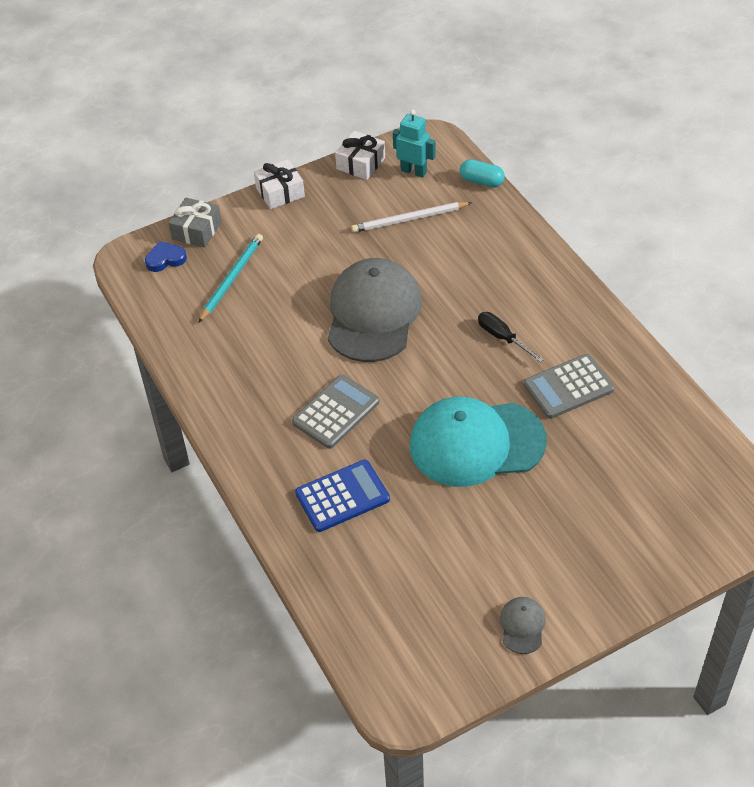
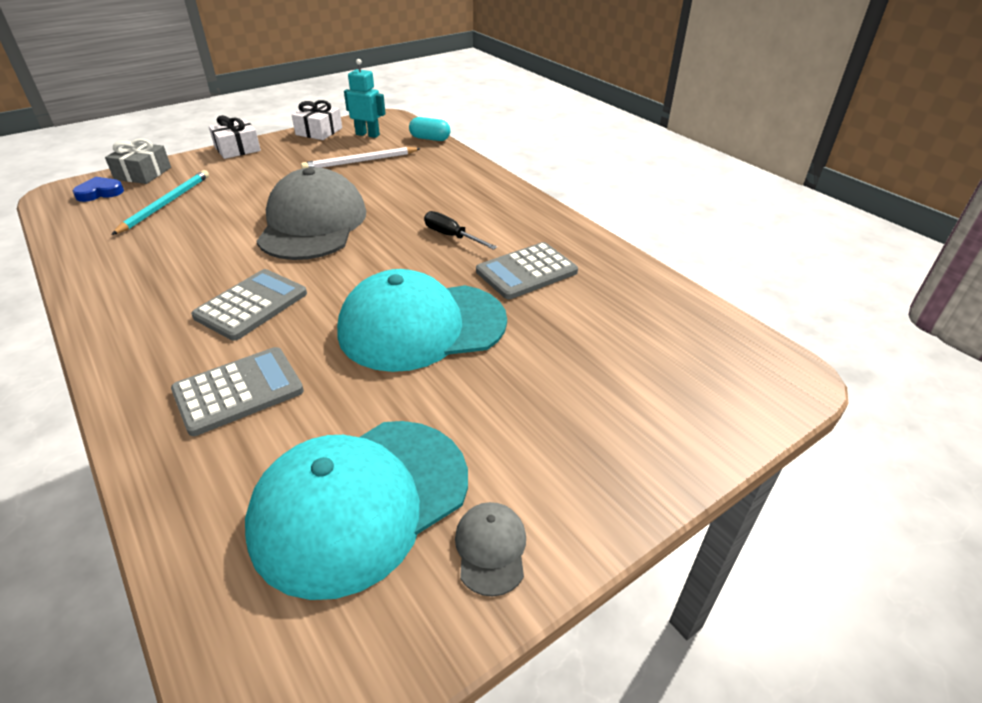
camera: 10 degrees left, 10 degrees down
blue calculator [295,460,390,532] -> grey calculator [171,347,304,436]
none -> turquoise cap [245,421,468,600]

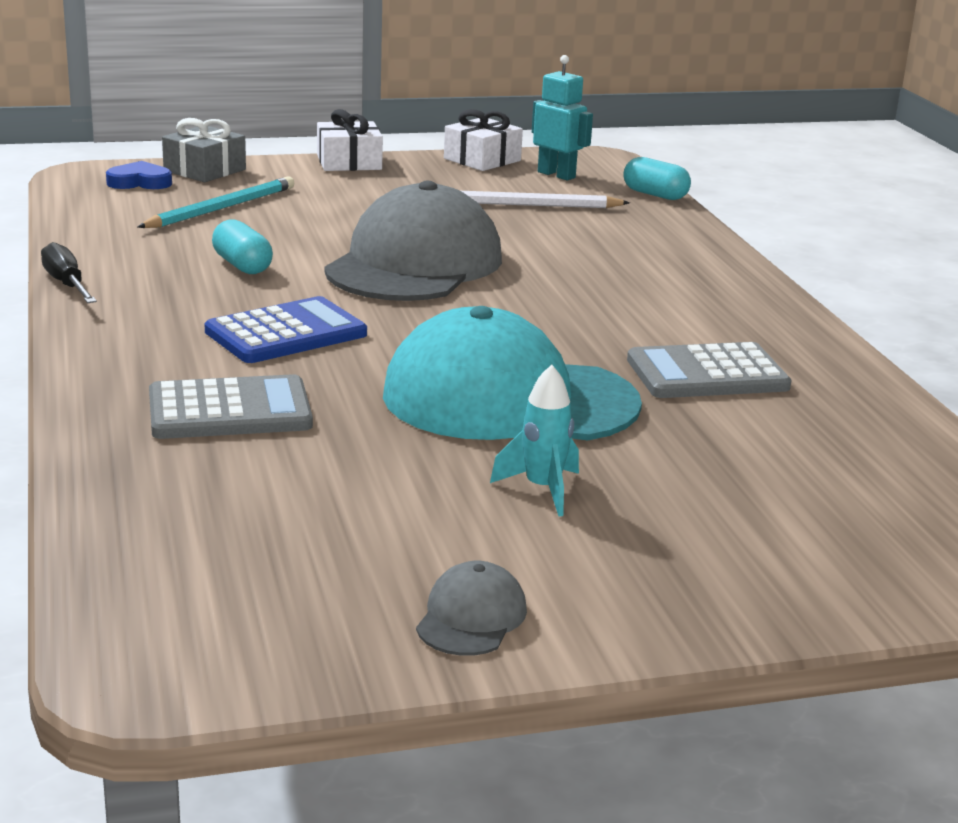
camera: 20 degrees right, 15 degrees down
grey calculator [191,269,307,341] -> blue calculator [205,296,367,363]
turquoise cap [245,421,468,600] -> none
black screwdriver [424,211,497,250] -> black screwdriver moved to [41,242,97,303]
none -> turquoise capsule [212,220,273,274]
none -> turquoise rocket [490,365,579,516]

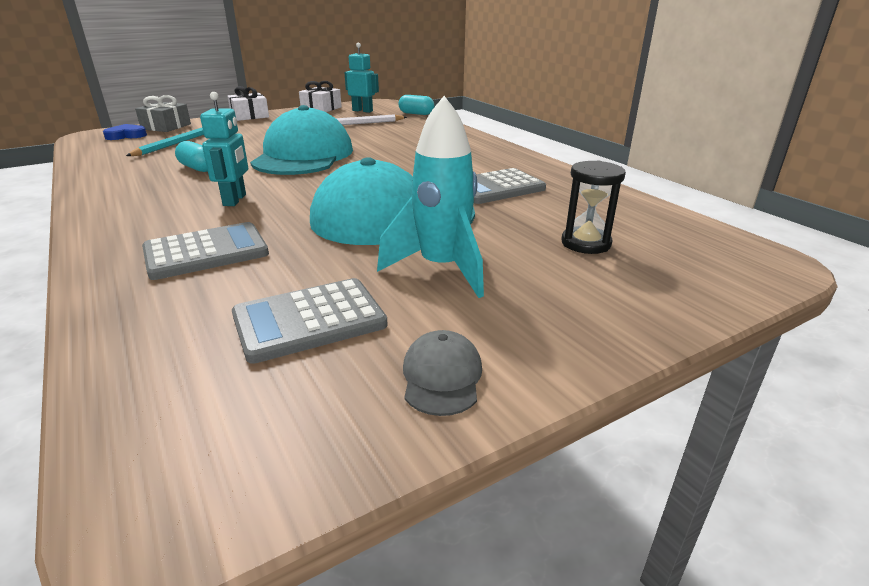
camera: 15 degrees left, 5 degrees up
black screwdriver [41,242,97,303] -> none
blue calculator [205,296,367,363] -> turquoise robot [200,92,248,206]
grey cap [324,181,502,301] -> turquoise cap [250,105,353,175]
turquoise rocket [490,365,579,516] -> turquoise rocket [377,96,484,298], size x1.76
none -> grey calculator [232,278,388,364]
none -> black hourglass [561,161,626,254]

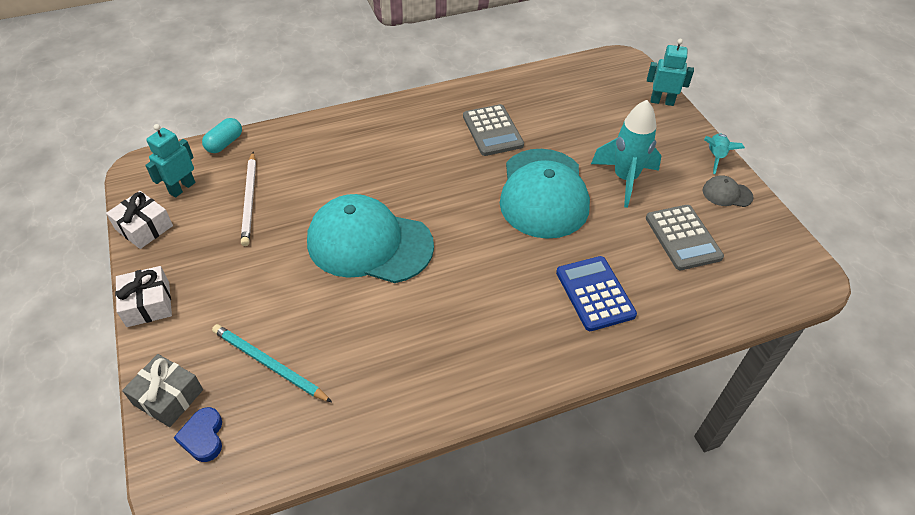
camera: 80 degrees left, 20 degrees up
grey calculator [142,222,269,280] -> blue calculator [556,256,637,331]
turquoise capsule [175,141,208,172] -> none
turquoise robot [200,92,248,206] -> turquoise robot moved to [647,39,694,106]
black hourglass [561,161,626,254] -> none
none -> turquoise rocket [704,133,745,174]

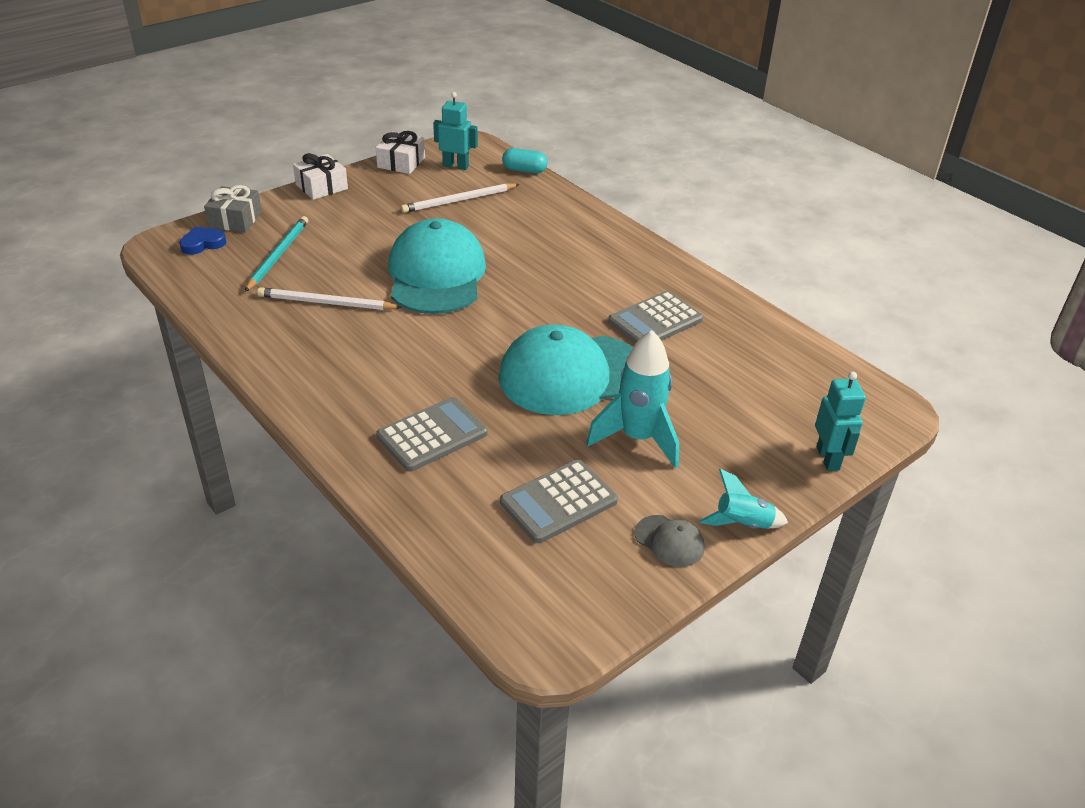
camera: 70 degrees right, 10 degrees down
blue calculator [556,256,637,331] -> grey calculator [376,397,488,472]
grey cap [703,175,754,207] -> grey cap turned 135 degrees clockwise [635,515,705,567]
none -> white pencil [257,287,402,310]

